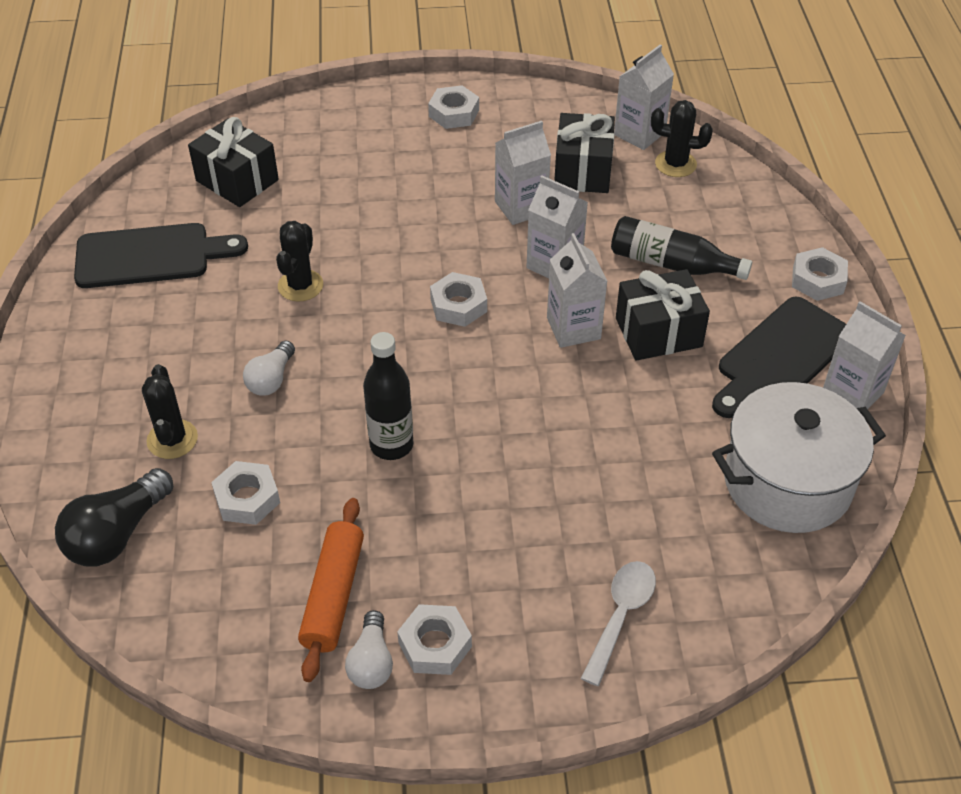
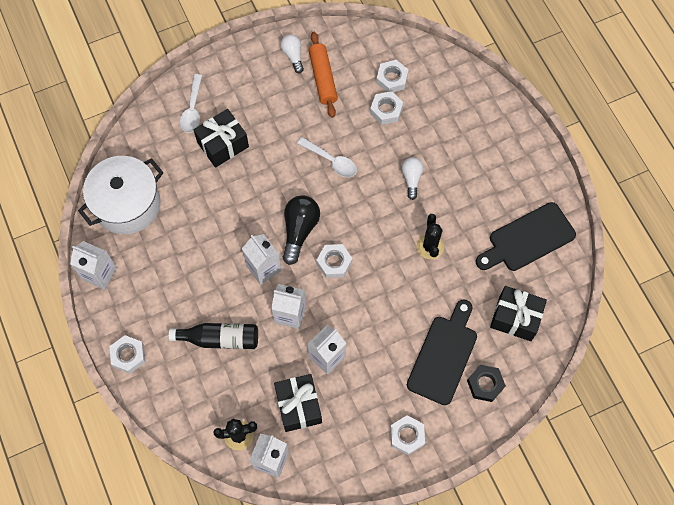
camera: 160 degrees right, 20 degrees up
black light bulb [55,468,173,567] -> black light bulb moved to [283,195,320,265]
black cactus [142,364,198,459] -> none
black bottle [363,332,414,460] -> white spoon [297,137,357,177]
white nut [397,604,472,675] -> white nut moved to [376,60,409,92]
black gift [616,269,710,361] -> black gift moved to [193,109,249,168]
black cutting board [712,296,846,418] -> black cutting board moved to [407,299,477,405]
none -> black nut [467,364,506,402]

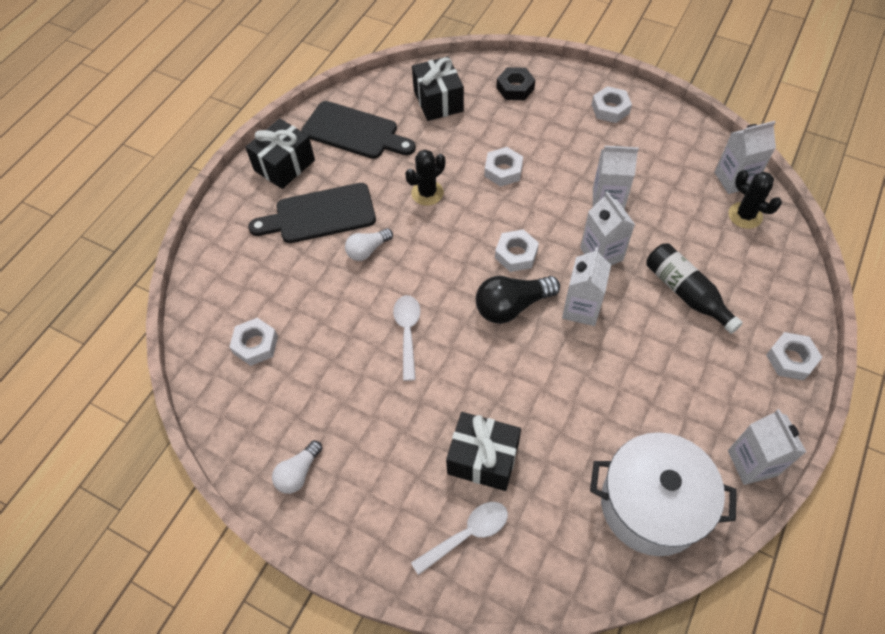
camera: 125 degrees left, 10 degrees down
black gift [274,374,322,432] -> black gift moved to [245,118,315,189]
orange rolling pin [309,32,338,118] -> none
white nut [370,91,404,125] -> white nut moved to [484,147,523,187]
black cutting board [407,299,477,405] -> black cutting board moved to [248,183,376,243]

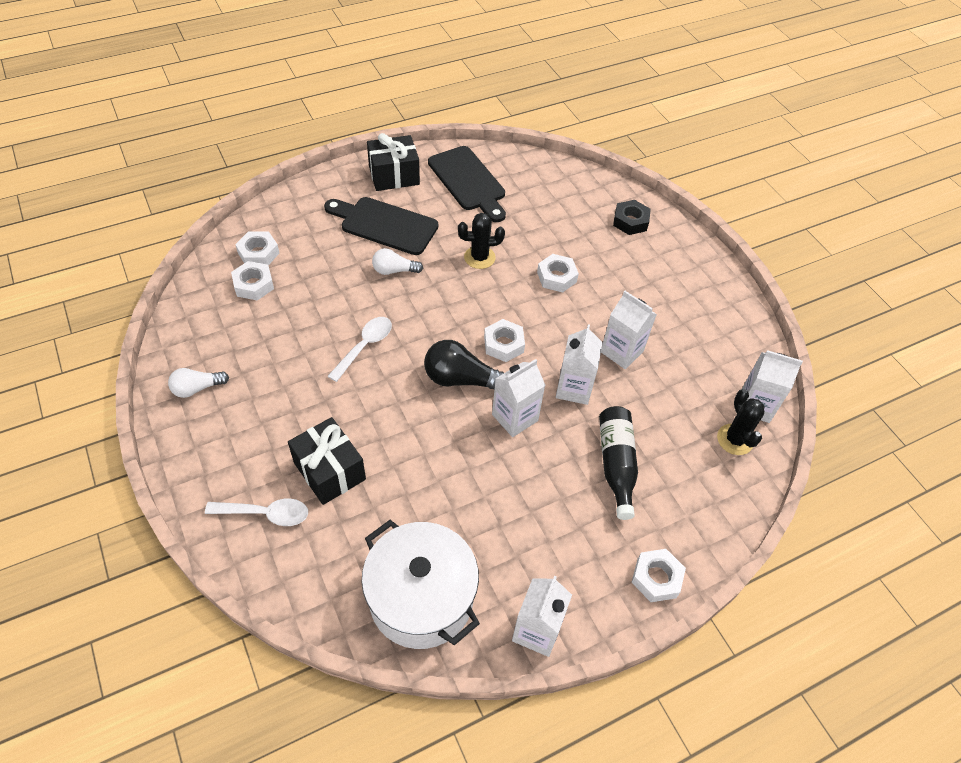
camera: 30 degrees right, 5 degrees down
black gift [412,56,464,121] -> none
white nut [592,86,632,123] -> white nut moved to [235,232,280,265]

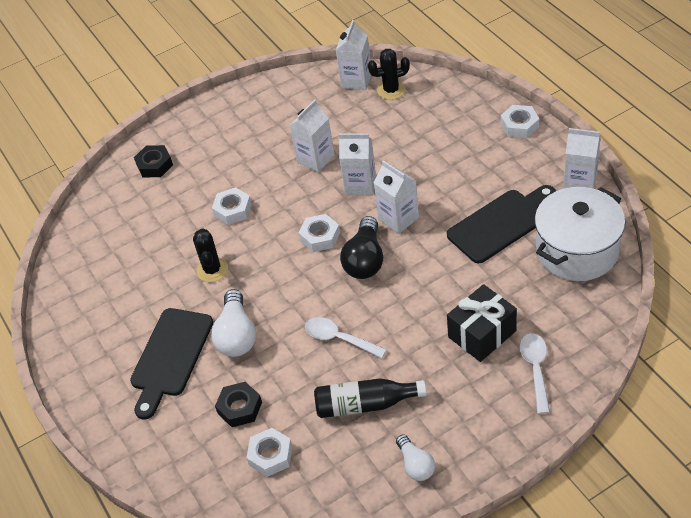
camera: 85 degrees left, 5 degrees down
white nut [235,232,280,265] -> none
black gift [367,133,420,191] -> none
white light bulb [372,248,423,275] -> white light bulb [211,289,256,357], size x1.61
black cutting board [428,146,506,222] -> black cutting board moved to [447,185,556,263]
black bottle [599,406,638,520] -> black bottle moved to [314,378,427,418]
none -> black nut [215,382,262,427]

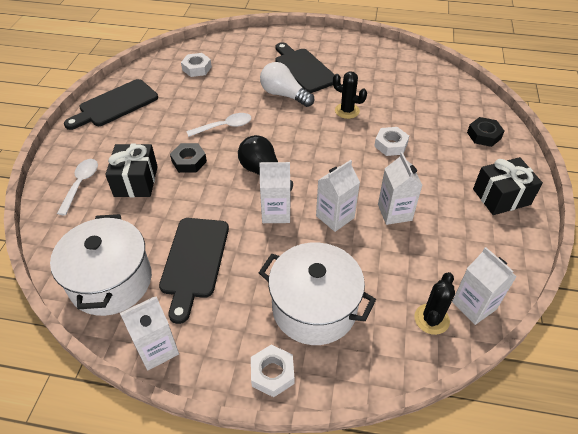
camera: 125 degrees right, 0 degrees up
black nut [215,382,262,427] -> black nut moved to [170,143,207,173]
white nut [299,214,340,252] -> none
black bottle [314,378,427,418] -> none
white light bulb [396,434,435,481] -> black cutting board [64,79,158,130]
white spoon [520,333,550,414] -> white spoon turned 120 degrees counterclockwise [57,159,98,216]
none -> white pot [259,243,376,345]
none -> black gift [473,157,543,215]

